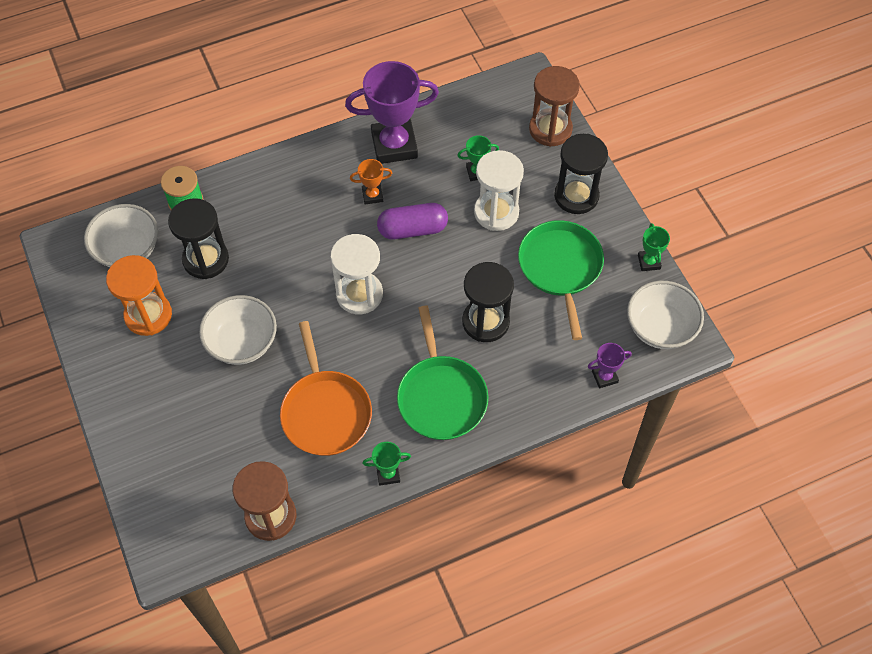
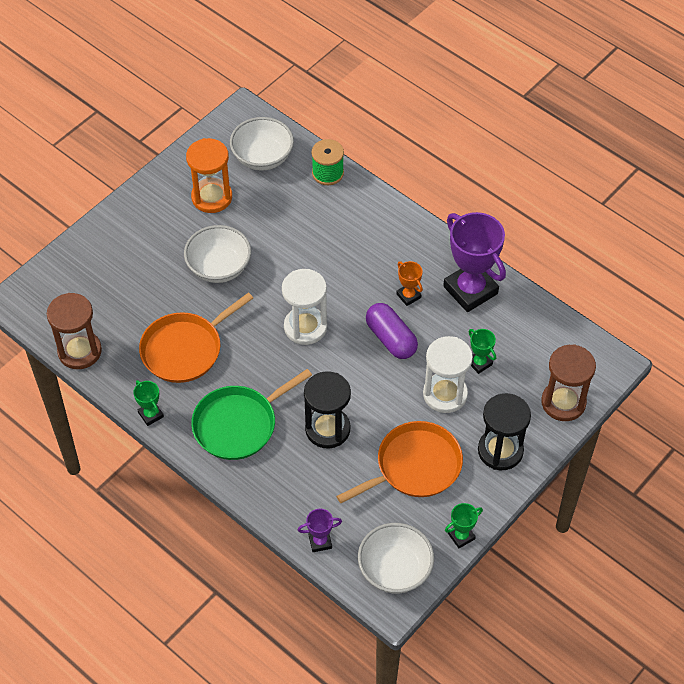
camera: 65 degrees right, 5 degrees down
black hourglass [168,198,229,279] -> none
green pan [518,220,604,340] -> orange pan [336,421,463,503]
purple trophy [588,343,632,388] -> purple trophy turned 60 degrees counterclockwise [298,509,342,552]

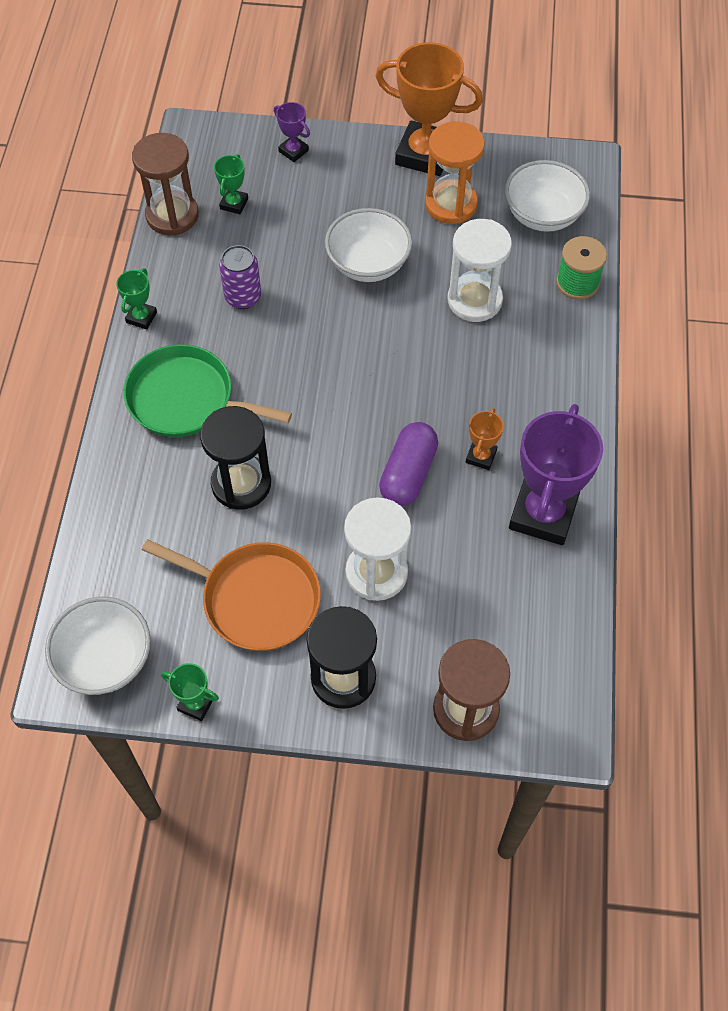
camera: 55 degrees right, 5 degrees up
orange pan [139,292,253,383] -> purple can [219,245,261,309]
white hourglass [282,269,327,345] -> white hourglass moved to [448,219,512,322]
purple trophy [298,509,342,552] -> purple trophy moved to [274,102,310,162]
green trophy [469,329,496,374] -> green trophy moved to [214,154,248,214]
none -> orange trophy [376,42,483,176]

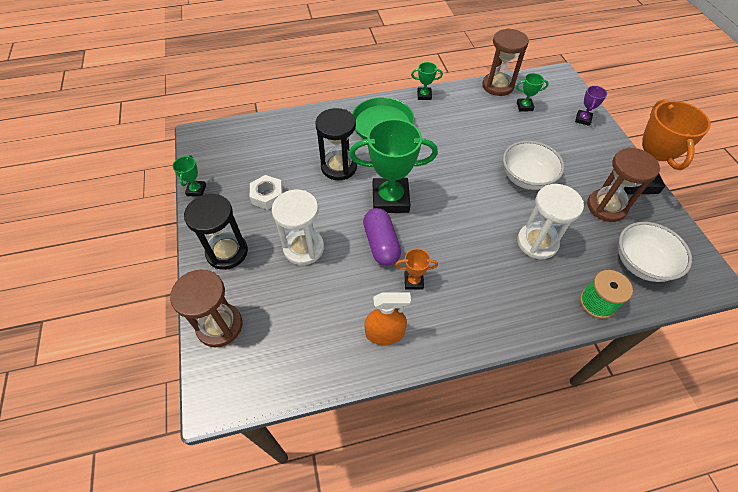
camera: 70 degrees right, 5 degrees down
white bowl [45,597,151,695] -> none
orange pan [142,539,321,651] -> white nut [250,175,283,210]
purple can [219,245,261,309] -> none
purple capsule [379,422,438,506] -> purple capsule turned 75 degrees clockwise [363,208,401,266]
orange hourglass [425,121,485,224] -> brown hourglass [587,148,660,222]
purple trophy [509,404,603,545] -> orange spray bottle [364,293,411,345]
none -> green trophy [349,119,438,213]

